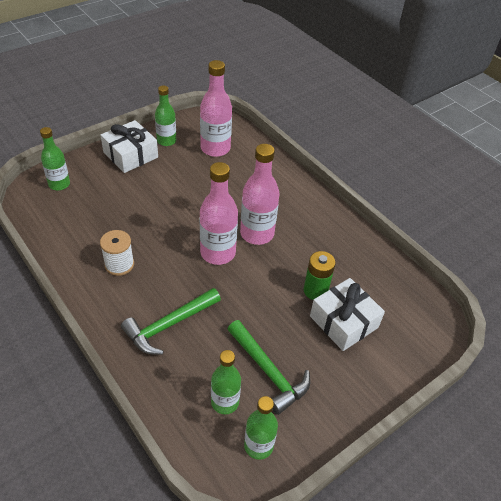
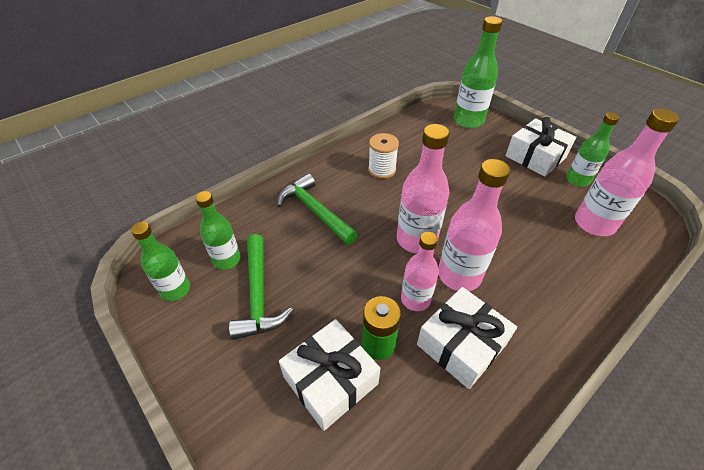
camera: 90 degrees right, 0 degrees up
green bottle [40,127,70,190] -> green bottle [454,16,502,128], size x1.53
green hammer [228,320,310,415] -> green hammer turned 60 degrees counterclockwise [229,234,293,340]
none -> pink bottle [401,232,439,311]
none -> white gift [417,287,517,389]

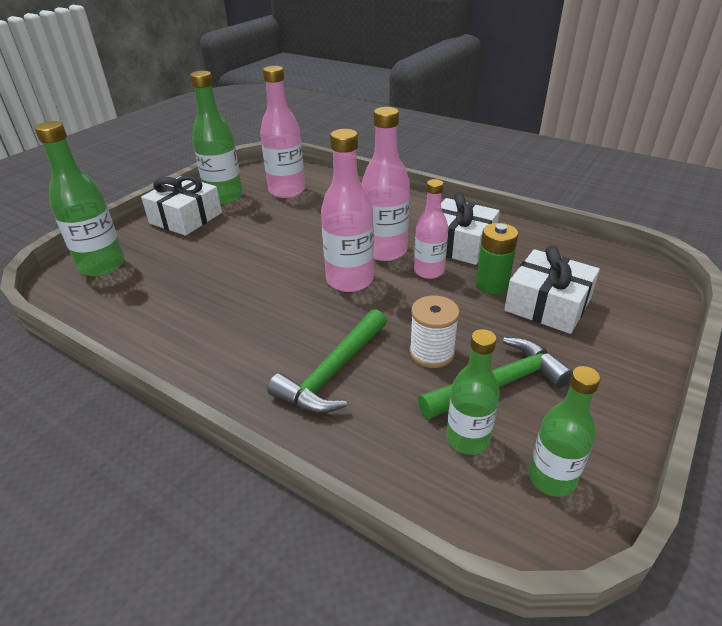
camera: 105 degrees left, 10 degrees down
white spool [368,133,399,179] -> white spool moved to [410,296,460,368]
green bottle [566,113,620,187] -> green bottle [190,71,243,204], size x1.53

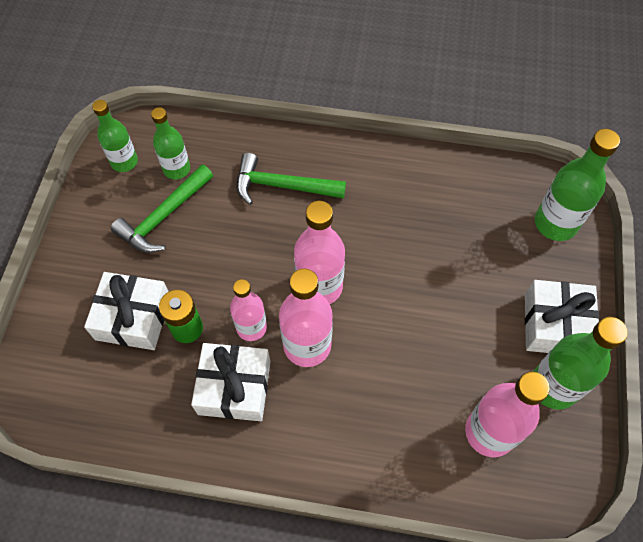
camera: 155 degrees right, 25 degrees up
green hammer [267,309,387,414] -> green hammer turned 90 degrees counterclockwise [237,153,346,205]
white spool [410,296,460,368] -> none

